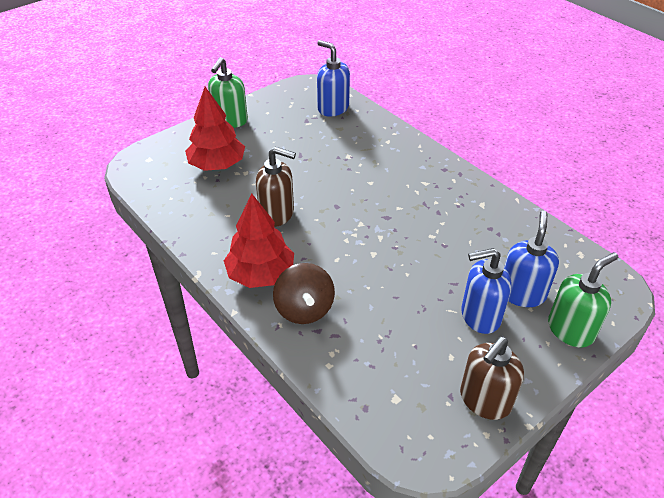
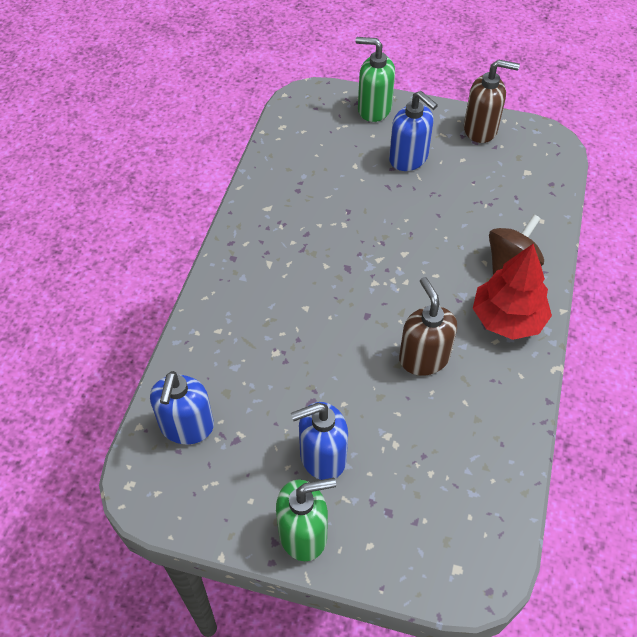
camera: 125 degrees left, 10 degrees up
red tree [185,87,245,171] -> none
blue soap dispenser [504,211,559,307] -> blue soap dispenser moved to [291,402,348,480]

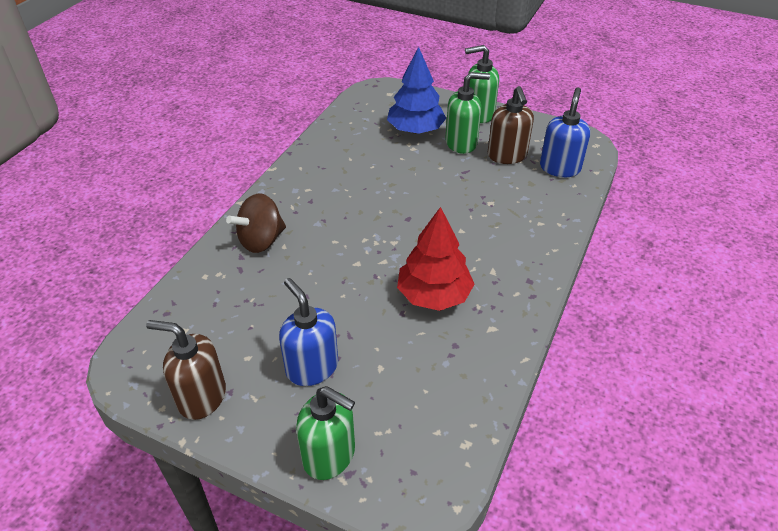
camera: 170 degrees left, 10 degrees down
blue soap dispenser [291,402,348,480] -> green soap dispenser [445,72,490,154]
brown soap dispenser [399,277,457,376] -> brown soap dispenser moved to [488,86,534,164]
red tree [473,244,552,340] -> red tree moved to [397,207,475,311]
none -> blue tree [387,47,446,134]

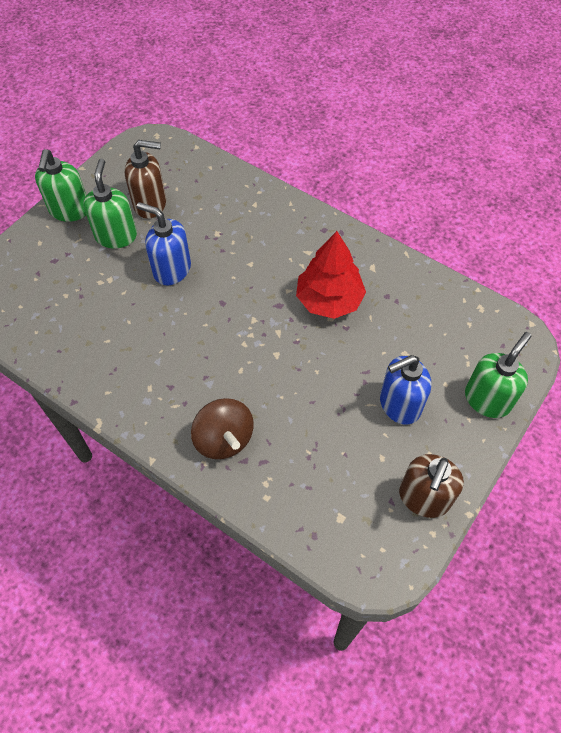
camera: 80 degrees left, 15 degrees up
blue tree [387,47,446,134] -> none
blue soap dispenser [540,87,590,177] -> blue soap dispenser moved to [137,202,191,285]

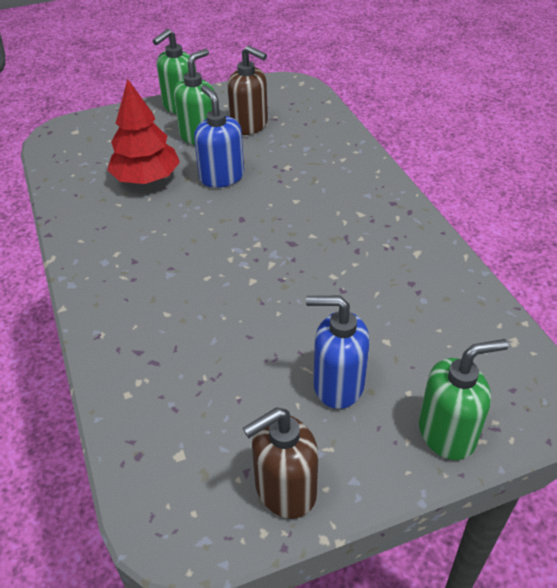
camera: 35 degrees right, 15 degrees down
brown spinning top [191,398,254,459] -> none
red tree [296,231,366,319] -> red tree moved to [107,79,180,184]

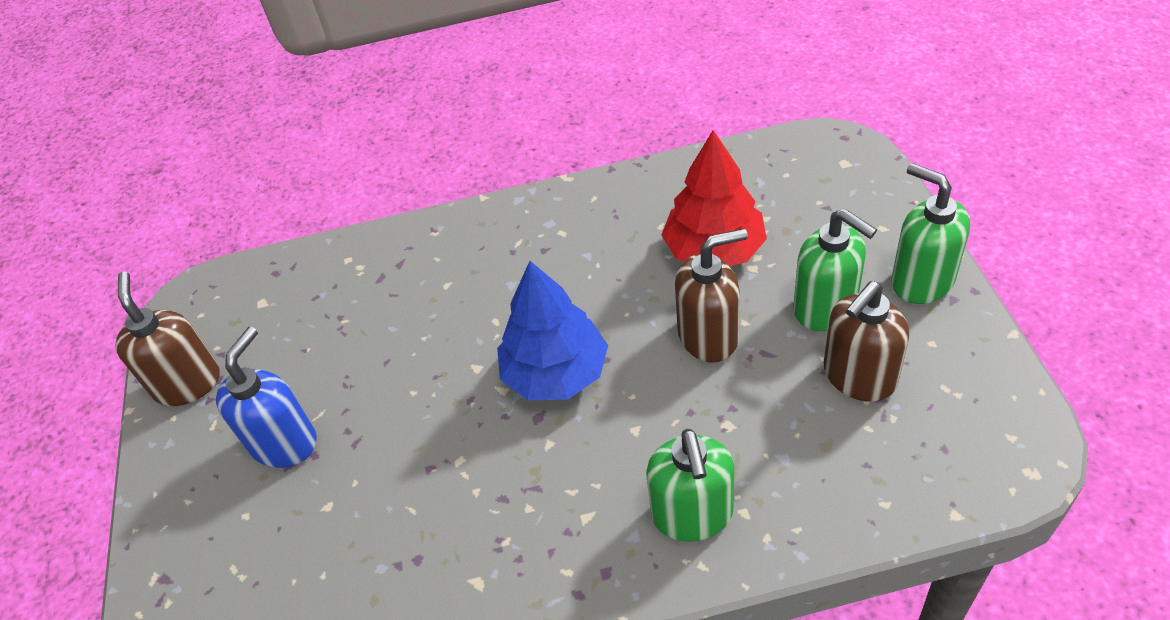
camera: 105 degrees right, 5 degrees up
blue soap dispenser [194,85,244,188] -> brown soap dispenser [675,228,748,362]
green soap dispenser [419,339,508,460] -> green soap dispenser moved to [646,429,734,542]
none -> blue tree [497,261,608,400]

